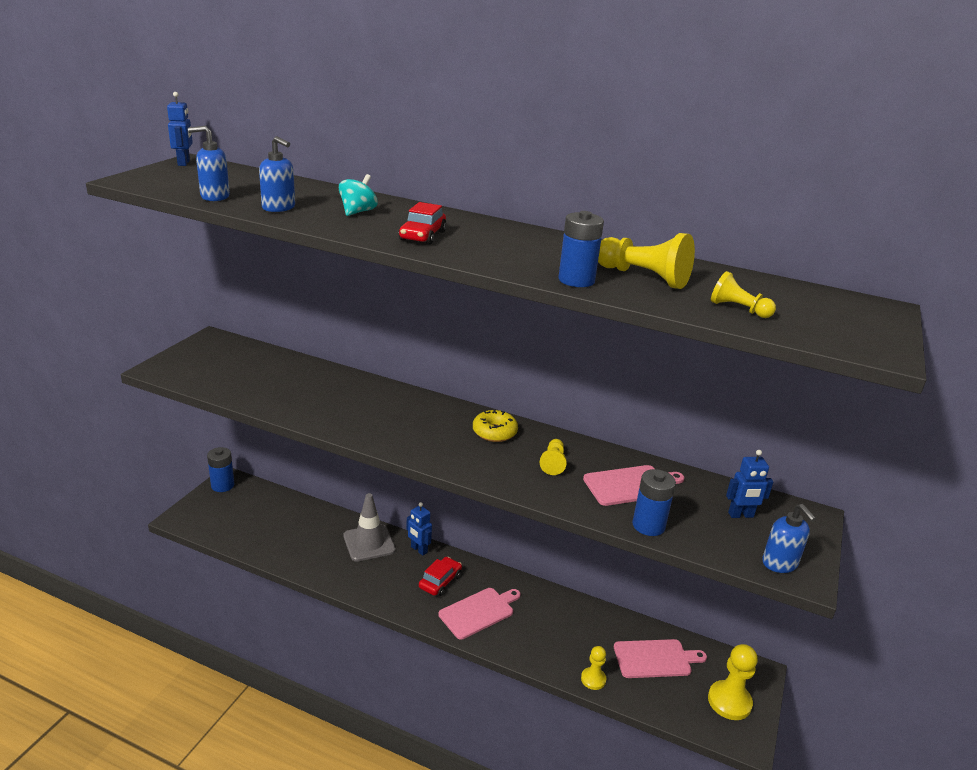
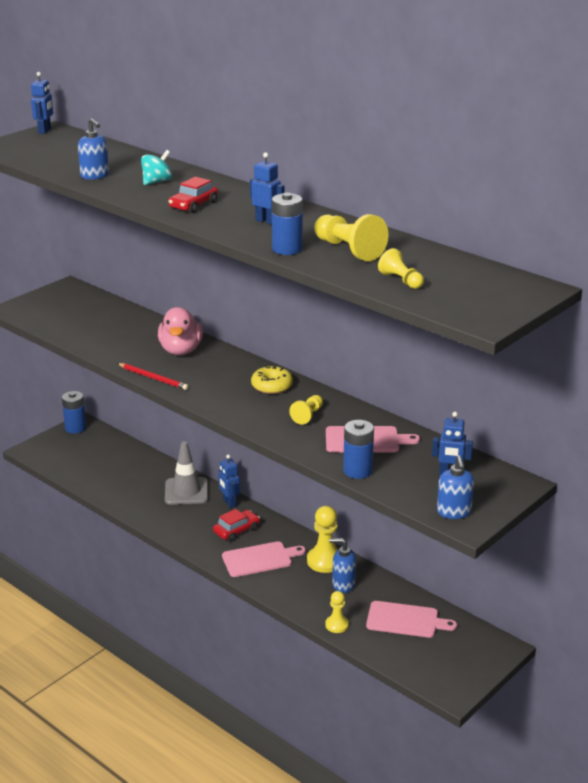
camera: 20 degrees right, 0 degrees up
blue soap dispenser [188,126,230,201] -> blue soap dispenser moved to [329,538,356,593]
yellow pawn [708,644,758,720] -> yellow pawn moved to [307,506,339,573]
none -> red pencil [117,363,189,390]
none -> pink duck [158,307,203,355]
none -> blue robot [250,152,285,225]

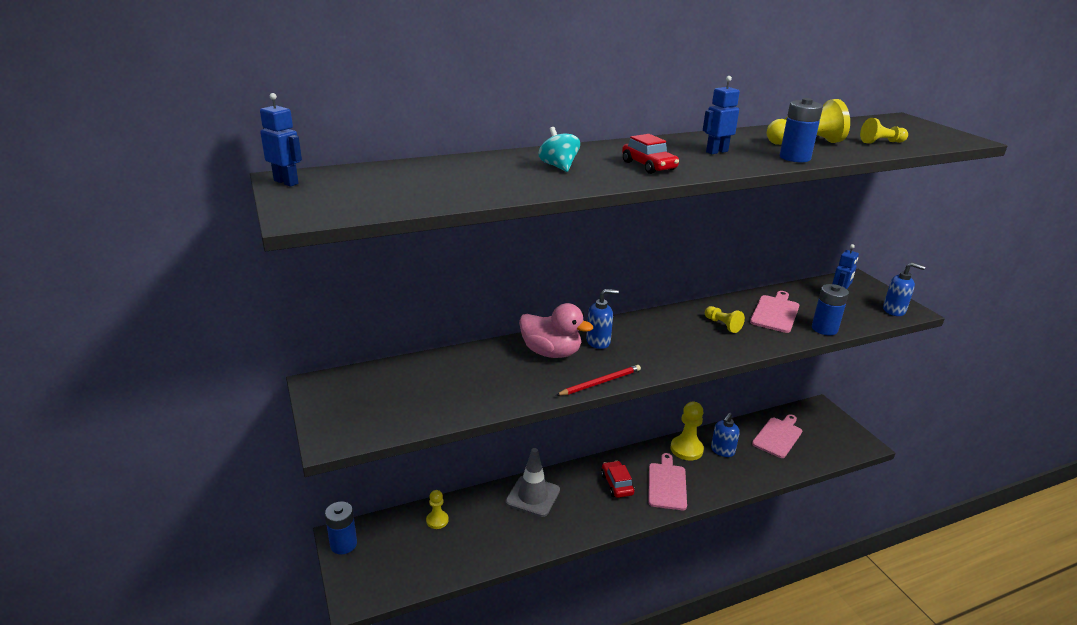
camera: 65 degrees left, 0 degrees up
blue soap dispenser [78,118,109,180] -> blue soap dispenser moved to [586,289,619,349]
blue robot [219,455,240,508] -> none
yellow donut [251,366,293,394] -> none
yellow pawn [325,591,349,633] -> yellow pawn moved to [426,490,449,529]

